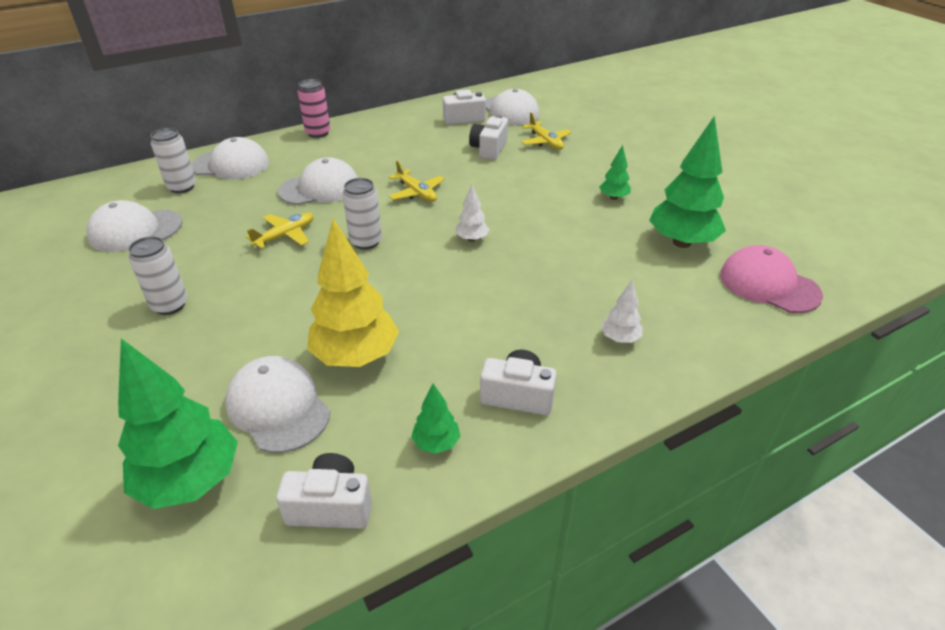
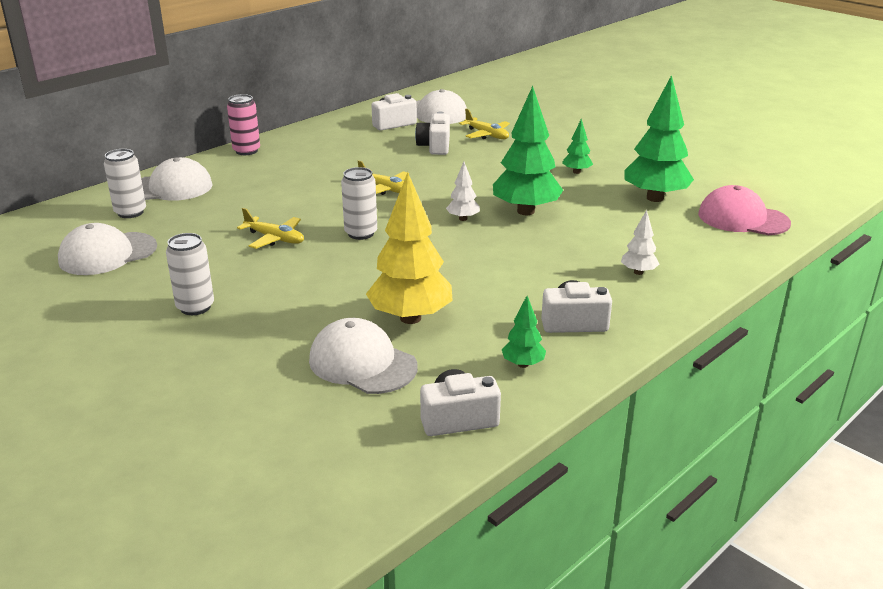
camera: 15 degrees left, 10 degrees down
green tree [118,338,238,509] -> green tree moved to [493,86,563,215]
yellow plane [246,213,314,249] -> yellow plane turned 90 degrees clockwise [237,208,304,249]
white cap [278,157,358,205] -> none

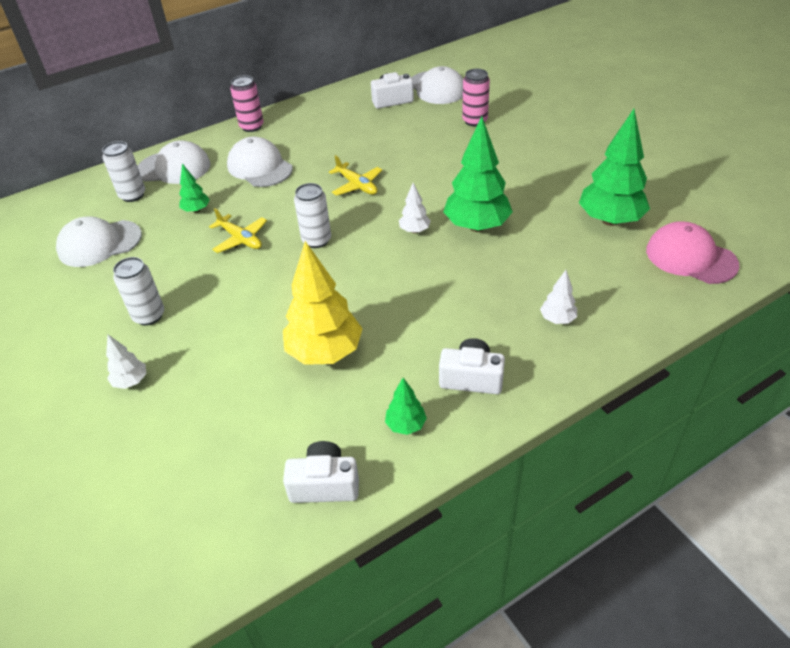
camera: 15 degrees right, 15 degrees up
white cap [309,318,418,394] -> white cap moved to [227,136,293,187]
white camera [415,112,450,155] -> none
yellow plane [459,109,510,139] -> pink can [462,69,490,127]
green tree [562,119,593,174] -> green tree moved to [179,164,210,213]
none -> white tree [106,335,147,389]

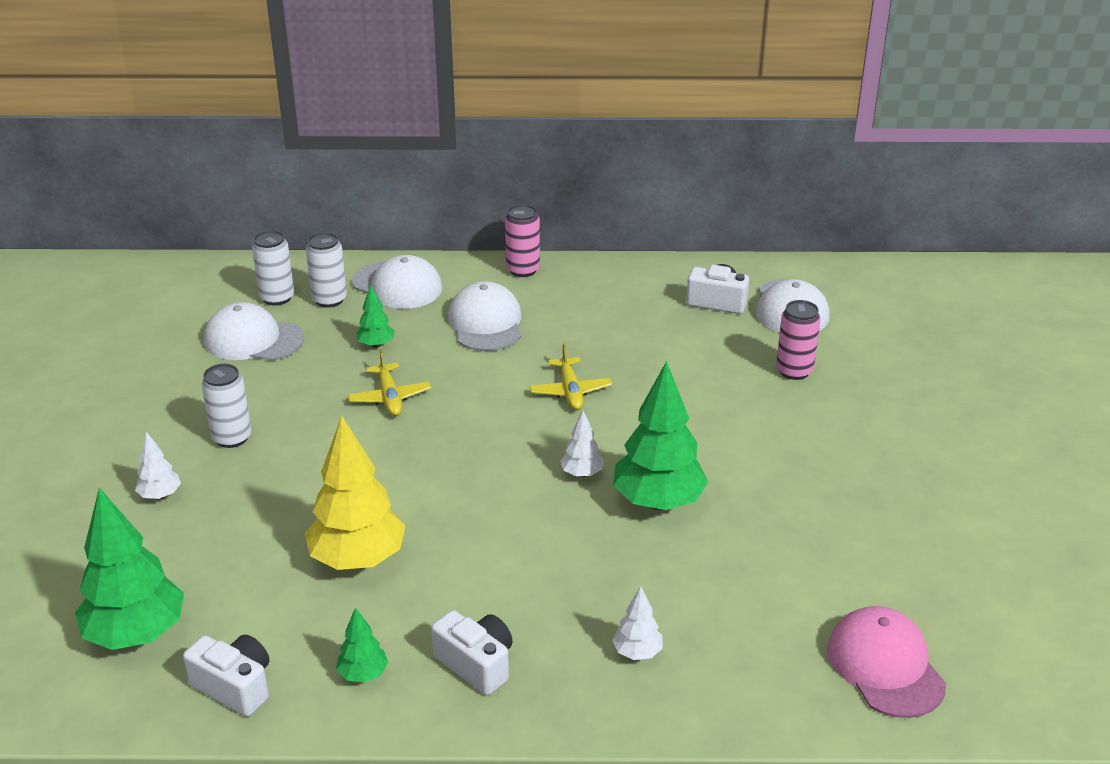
camera: 30 degrees right, 10 degrees down
white can [294,183,331,248] -> white can moved to [252,230,294,305]
green tree [579,109,650,226] -> green tree moved to [75,487,184,650]

